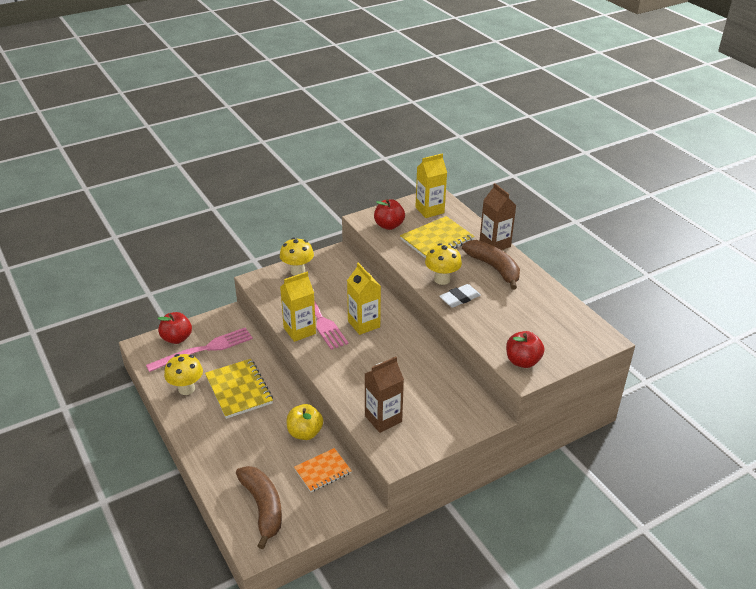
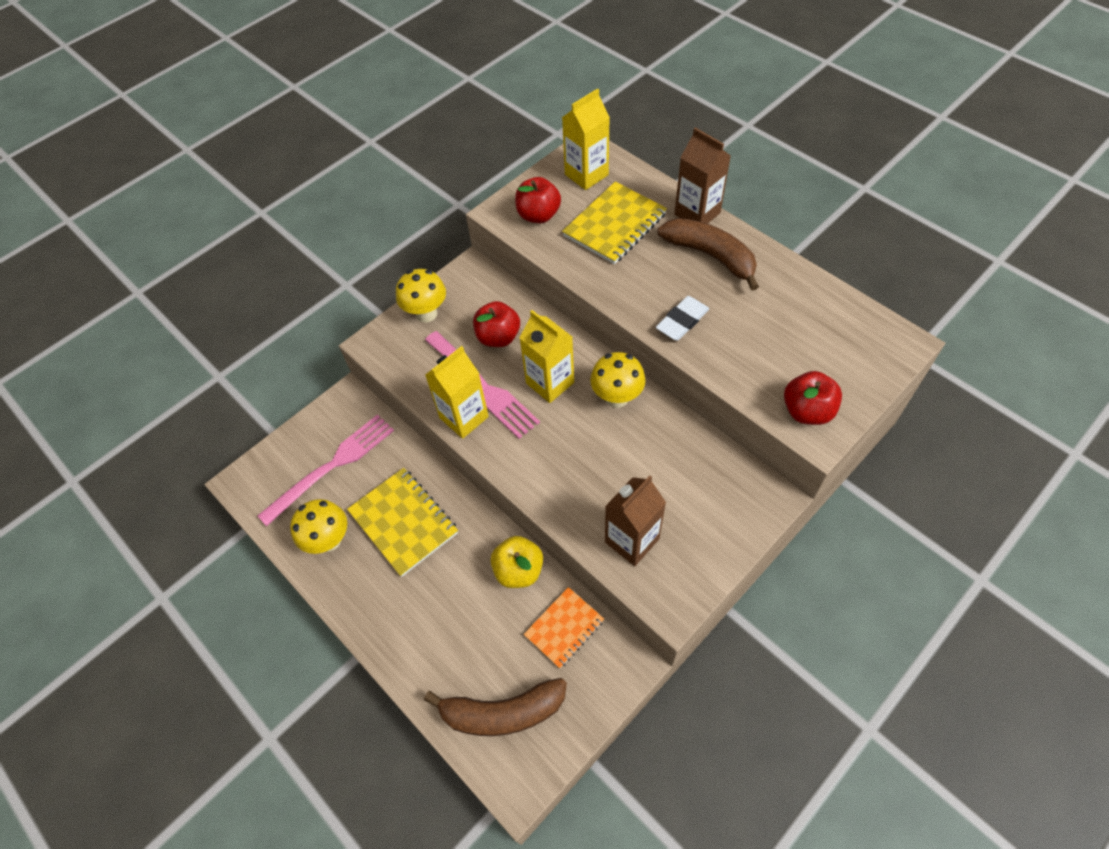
camera: 10 degrees left, 20 degrees up
red apple [158,312,192,344] -> red apple moved to [473,301,520,347]
brown banana [236,466,282,549] -> brown banana turned 120 degrees clockwise [424,678,567,736]
yellow mushroom [425,243,462,285] -> yellow mushroom moved to [590,352,646,408]

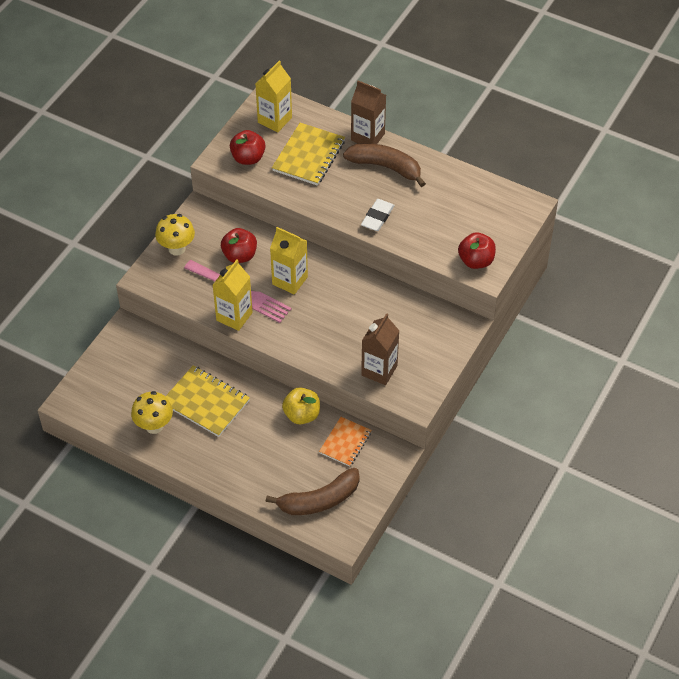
camera: 20 degrees left, 5 degrees down
pink fork [257,414,394,526] -> none
yellow mushroom [590,352,646,408] -> none

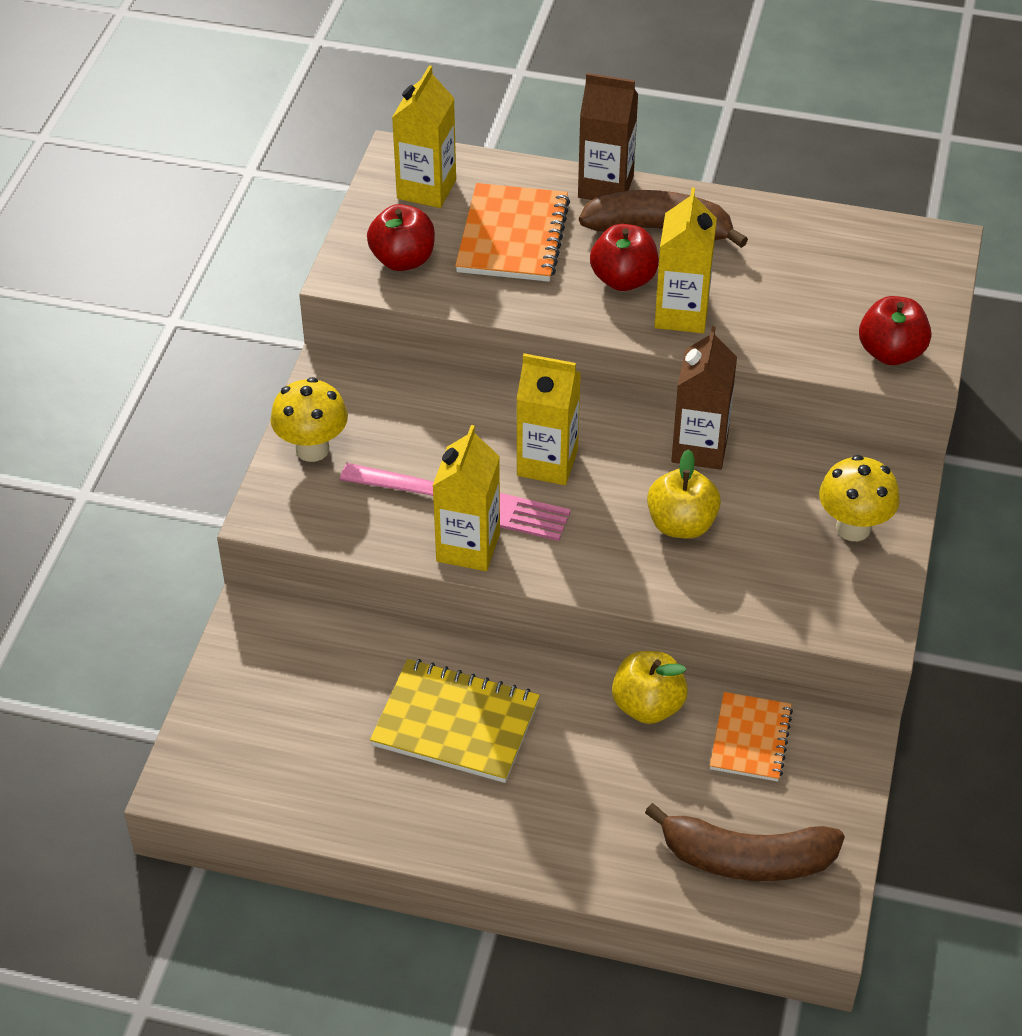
camera: 15 degrees left, 5 degrees down
yellow mushroom [131,391,173,434] -> yellow mushroom moved to [819,455,900,541]
red apple [221,228,257,263] -> red apple moved to [590,224,659,291]
brown banana [266,468,360,515] -> brown banana turned 45 degrees clockwise [645,803,845,881]
yellow notebook [272,123,345,186] -> orange notebook [455,183,570,282]
white eraser [361,199,395,231] -> yellow carton [654,187,717,333]
brown carton [361,313,399,385] -> brown carton moved to [671,326,737,470]
none -> yellow apple [647,449,721,539]

